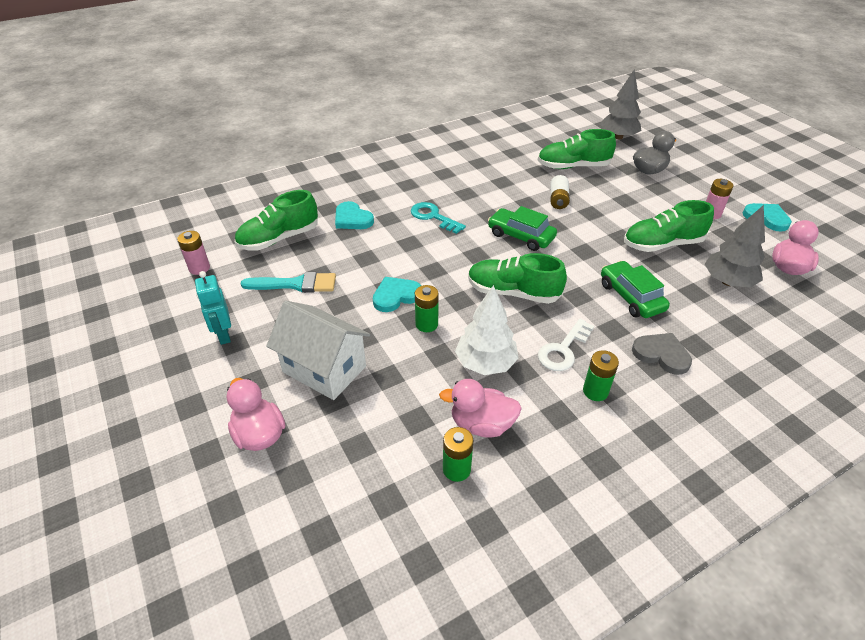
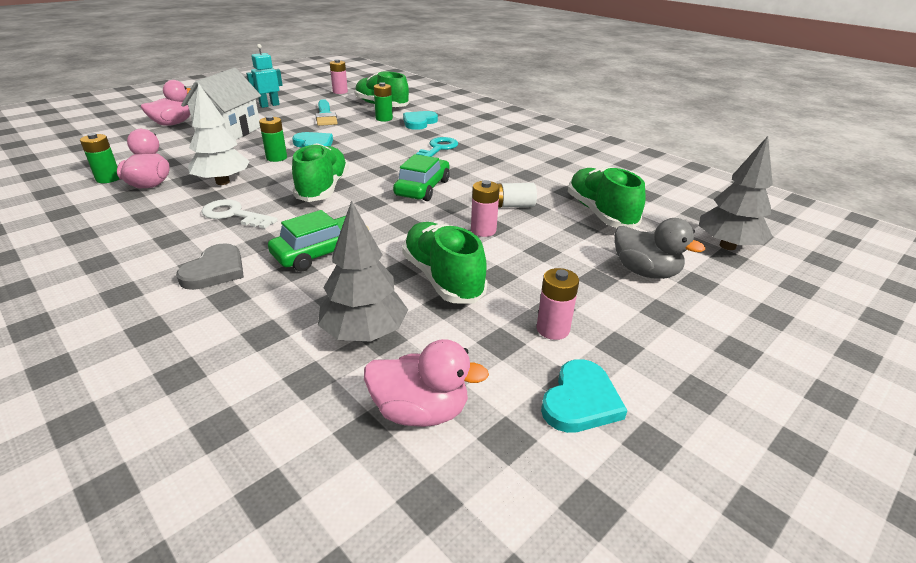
camera: 75 degrees right, 10 degrees down
green battery [583,350,619,401] -> green battery moved to [374,82,393,122]
none -> pink battery [471,180,500,237]

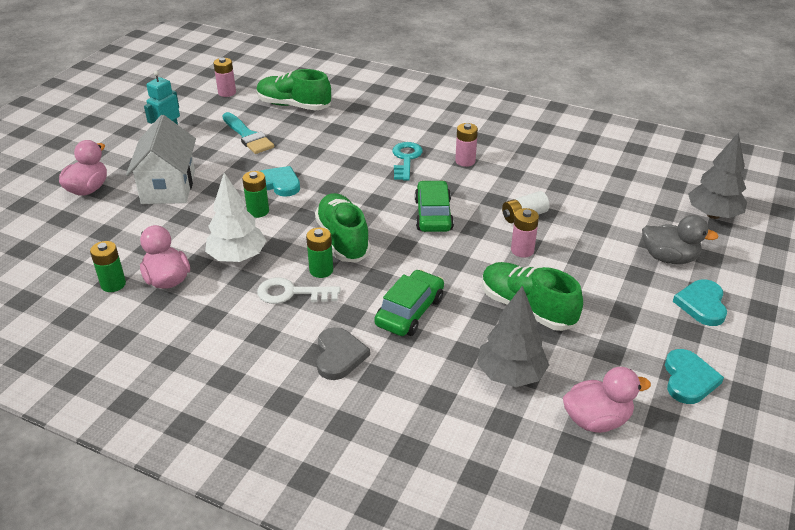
camera: 20 degrees left, 5 degrees up
green battery [374,82,393,122] -> green battery moved to [306,227,333,278]
turquoise heart [403,111,438,130] -> turquoise heart moved to [673,279,727,326]
pink battery [536,268,579,340] -> pink battery moved to [455,123,478,167]
green shoe [568,166,646,229] -> none

